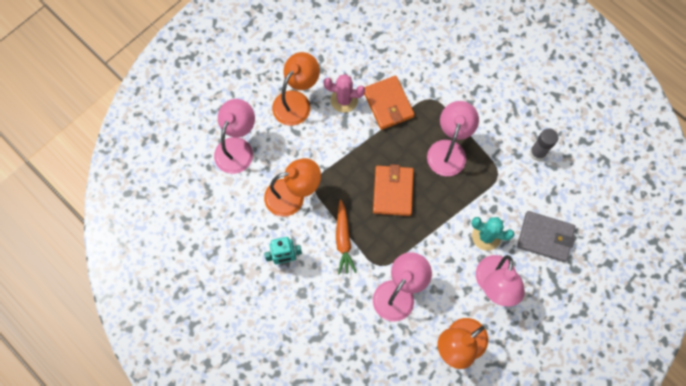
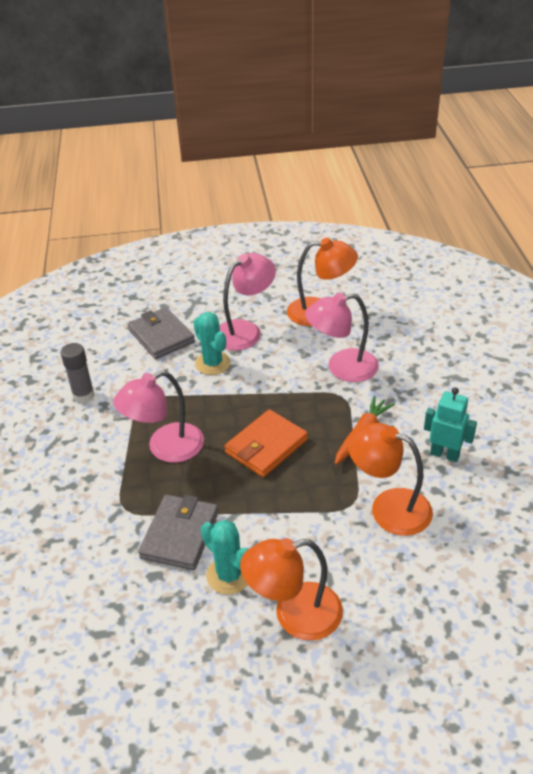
camera: 140 degrees left, 30 degrees down
pink lamp [214,99,255,174] -> none
pink cactus [323,74,365,113] -> turquoise cactus [201,520,249,595]
orange wallet [364,76,415,130] -> grey wallet [138,495,218,570]

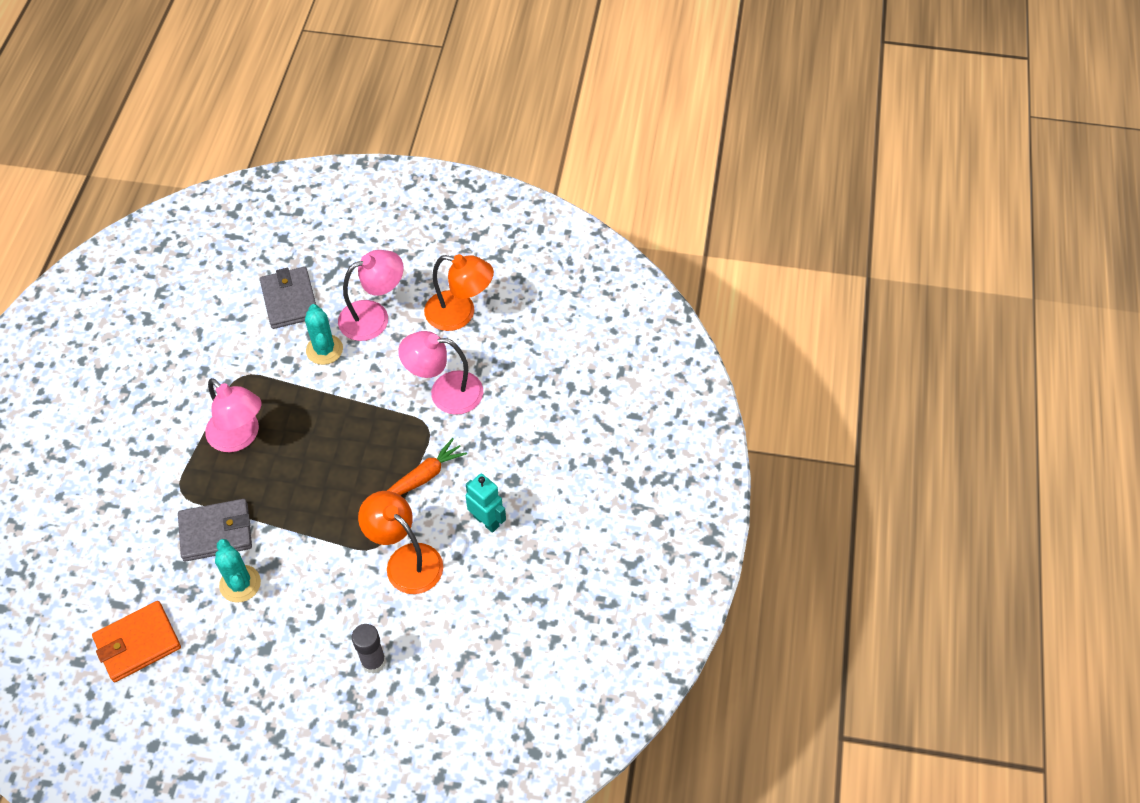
camera: 15 degrees right, 15 degrees up
grey glue stick [61,343,94,403] -> grey glue stick moved to [352,624,386,674]
pink lamp [113,371,204,463] -> pink lamp turned 120 degrees counterclockwise [205,378,262,452]
grey wallet [138,495,218,570] -> grey wallet turned 45 degrees clockwise [178,499,252,562]
orange wallet [224,409,308,477] -> orange wallet moved to [92,601,181,682]
orange lamp [240,538,343,641] -> none

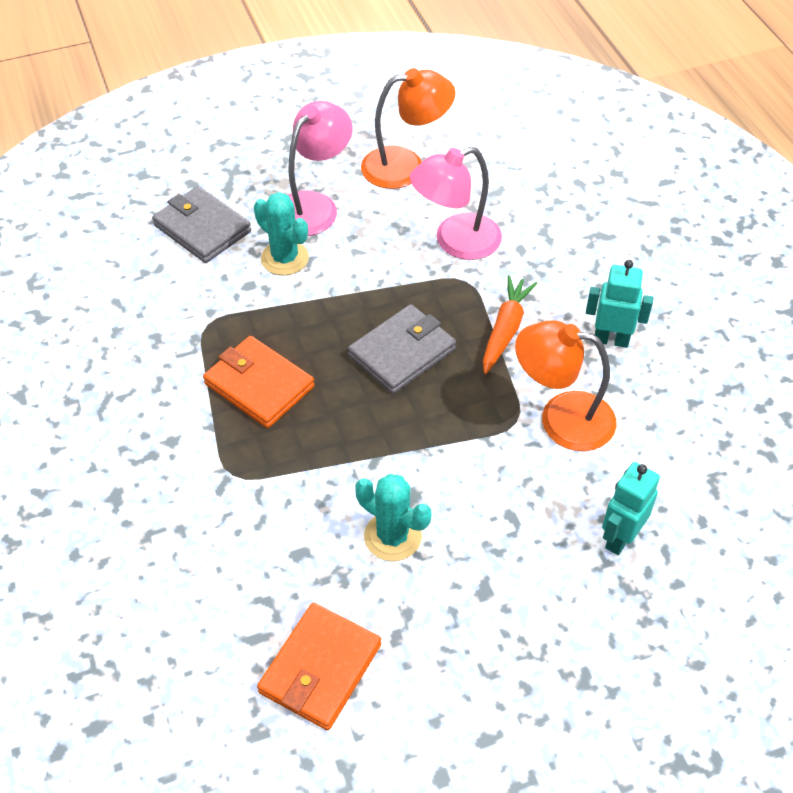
camera: 30 degrees left, 5 degrees down
grey wallet [178,499,252,562] -> grey wallet moved to [348,304,456,394]
pink lamp [205,378,262,452] -> orange wallet [203,336,315,428]
grey glue stick [352,624,386,674] -> turquoise robot [602,462,660,555]

